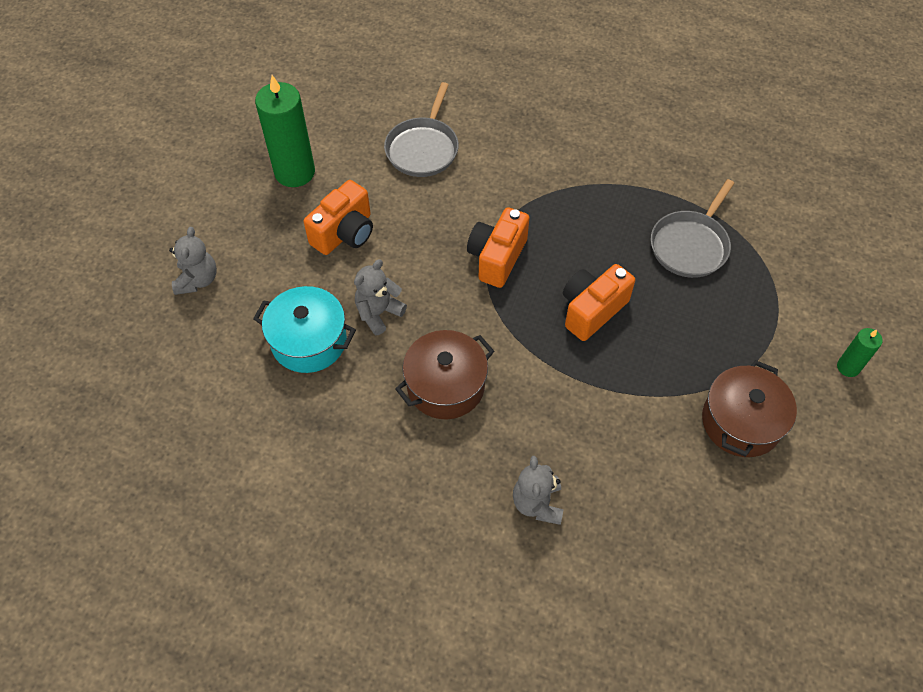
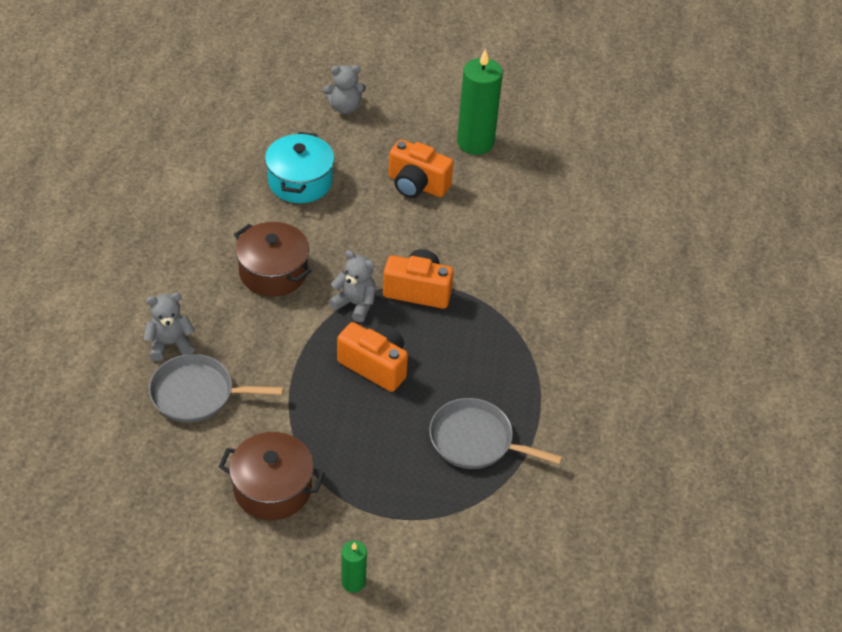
camera: 75 degrees right, 10 degrees down
grey teddy bear [354,259,407,335] -> grey teddy bear moved to [329,250,376,322]
grey pan [384,82,459,177] -> grey pan moved to [149,354,284,423]

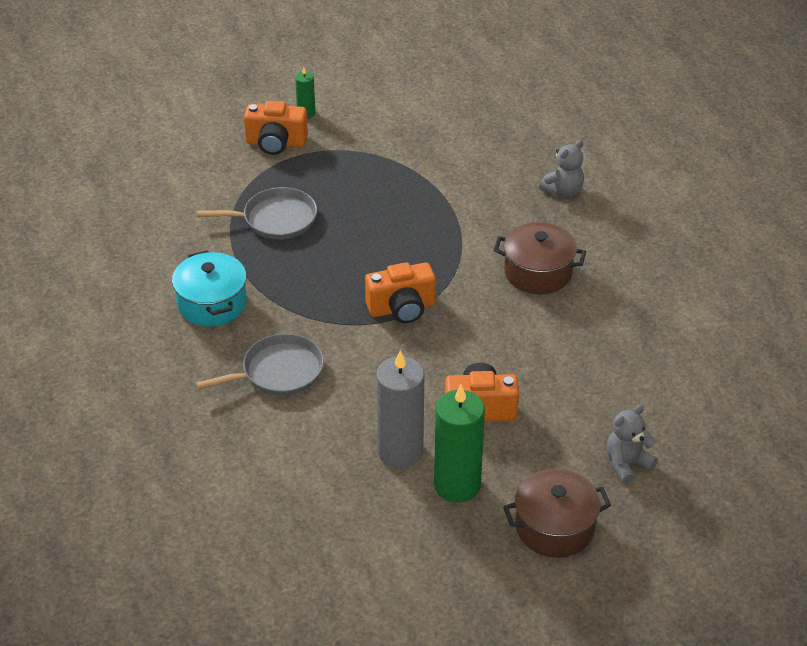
camera: 155 degrees right, 5 degrees down
grey pan [149,354,284,423] -> grey pan moved to [195,333,324,396]
brown pot [219,432,325,520] -> brown pot moved to [503,469,611,558]
turquoise pot [265,132,335,203] -> turquoise pot moved to [172,250,247,327]
grey teddy bear [329,250,376,322] -> none
orange camera [337,322,408,392] -> orange camera moved to [244,101,308,155]
none -> grey candle [376,350,424,468]

